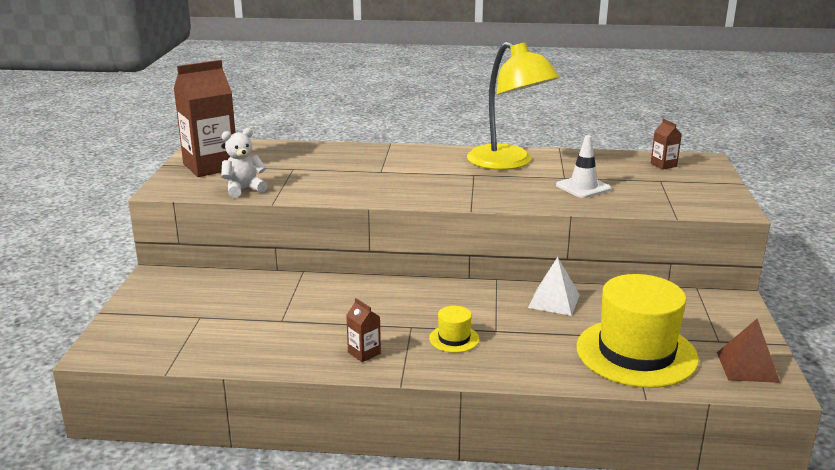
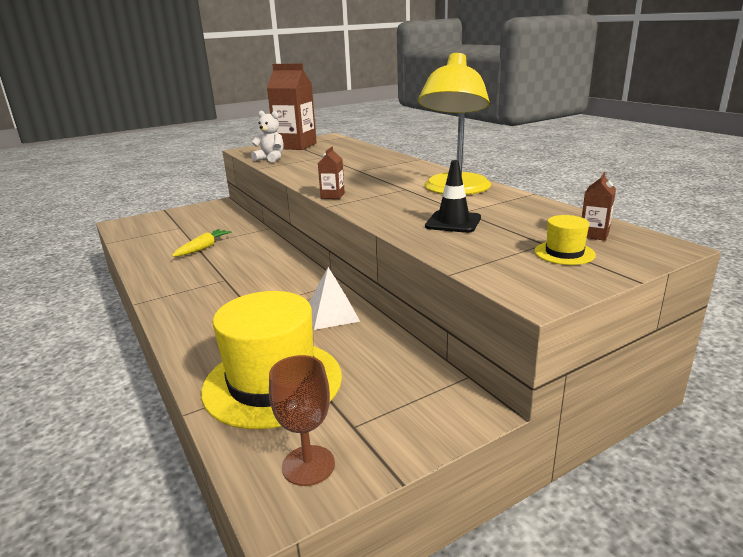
camera: 55 degrees right, 0 degrees up
brown carton [346,298,381,362] -> brown carton moved to [318,146,345,199]
yellow hat [429,306,479,353] -> yellow hat moved to [534,215,596,265]
white traffic cone [556,135,612,198] -> black traffic cone [425,160,481,233]
brown pyramid [717,319,780,383] -> brown goblet [269,355,335,486]
none -> yellow carrot [172,229,232,257]

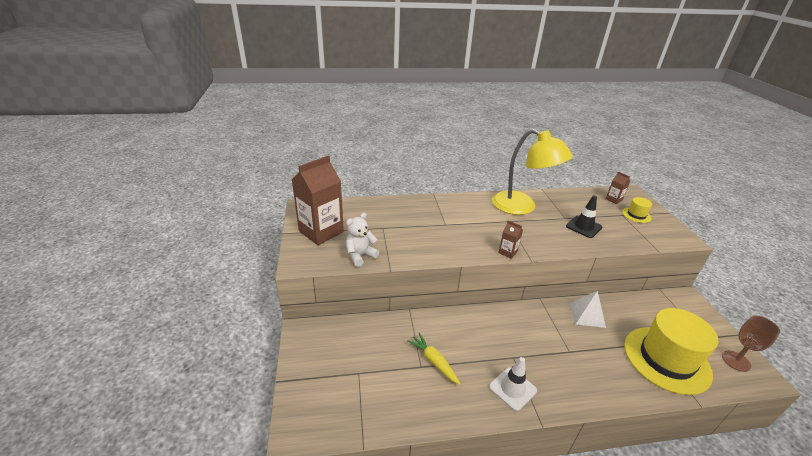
camera: 70 degrees left, 10 degrees up
none -> white traffic cone [489,357,537,411]

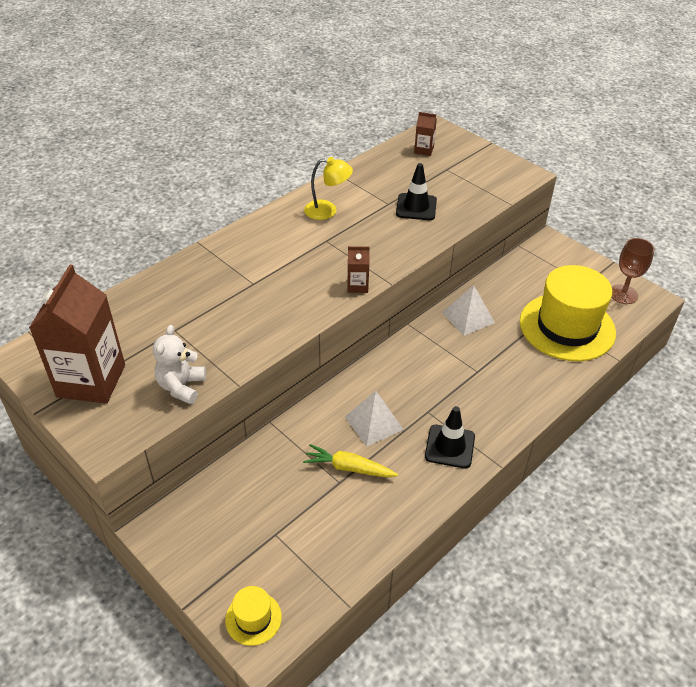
camera: 35 degrees left, 10 degrees up
white traffic cone [489,357,537,411] -> black traffic cone [425,406,475,468]
yellow lamp [492,129,573,215] -> yellow lamp [304,157,353,220], size x0.50
yellow hat [622,197,652,223] -> yellow hat moved to [225,586,282,646]
none -> white pyramid [345,391,404,447]

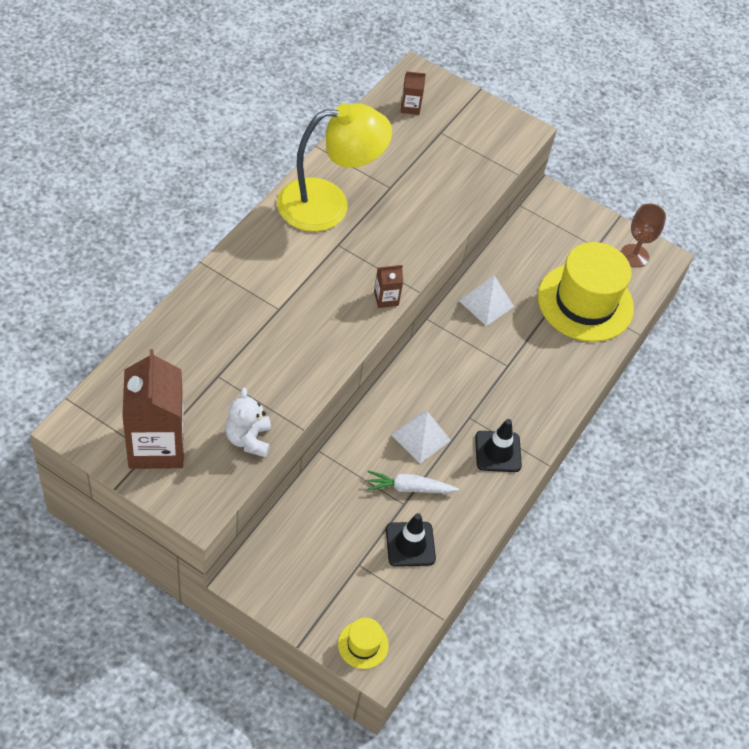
camera: 20 degrees left, 10 degrees up
yellow carrot [303,444,398,478] -> white carrot [367,471,459,493]
yellow lamp [304,157,353,220] -> yellow lamp [277,103,392,232], size x1.99
black traffic cone [396,163,437,220] -> black traffic cone moved to [386,513,436,567]

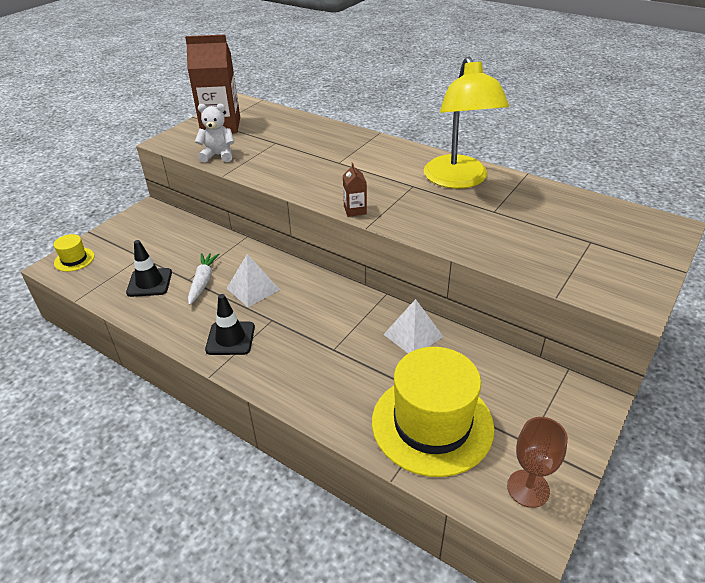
camera: 100 degrees right, 15 degrees down
brown carton [401,71,426,115] -> none

